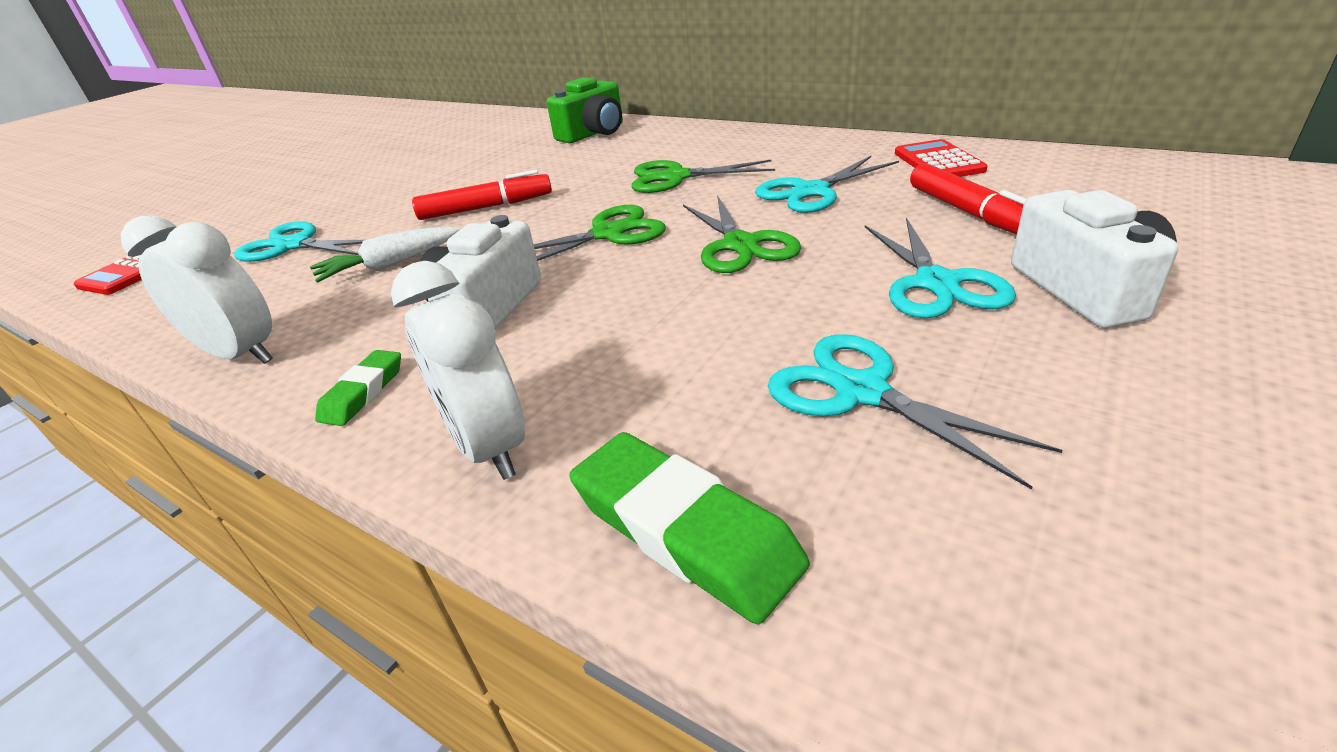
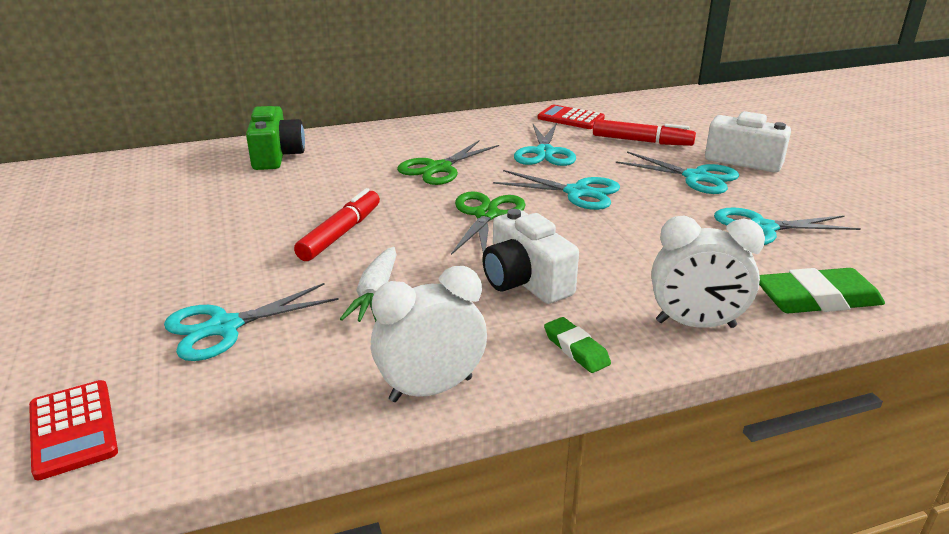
camera: 55 degrees left, 5 degrees down
green scissors [683,195,801,273] -> turquoise scissors [493,170,620,210]

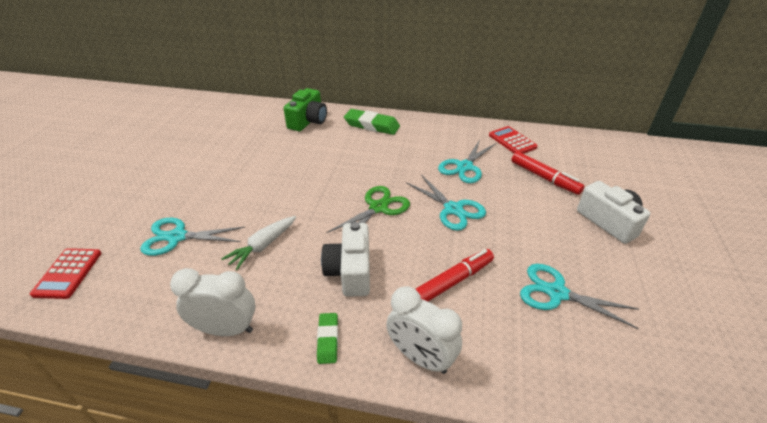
camera: 30 degrees right, 10 degrees up
red marker [294,188,380,261] -> red marker moved to [416,249,494,301]
green scissors [397,141,499,185] -> none
turquoise scissors [616,151,739,194] -> none
green eraser [759,268,885,313] -> green eraser moved to [344,109,400,135]

